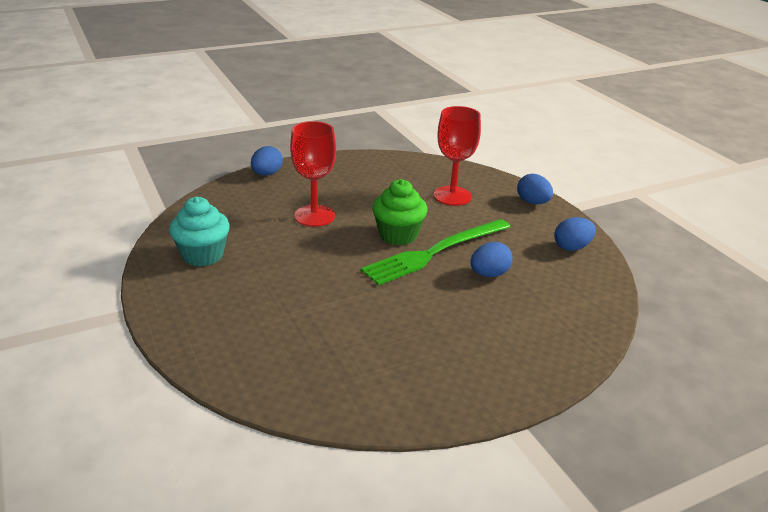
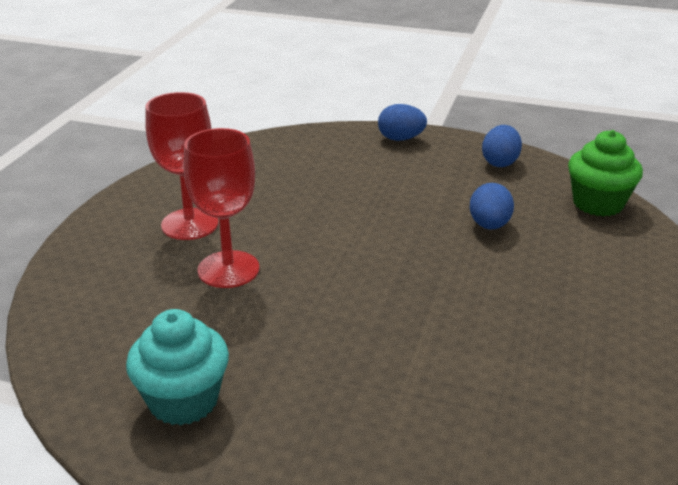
camera: 45 degrees left, 0 degrees up
blue egg [251,146,283,176] -> none
green fork [361,219,510,286] -> none
green cupcake [372,179,427,245] -> green cupcake moved to [568,130,643,217]
red goblet [434,106,481,206] -> red goblet moved to [145,92,219,240]

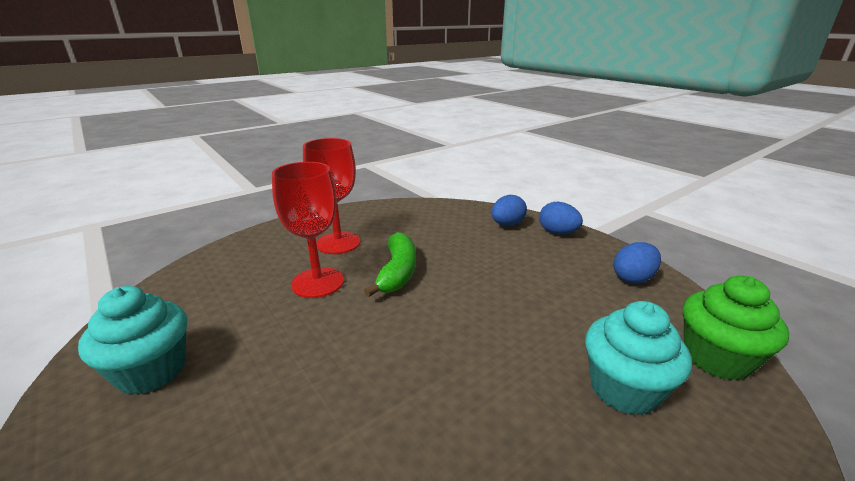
camera: 35 degrees right, 5 degrees down
blue egg [470,183,514,229] -> blue egg moved to [491,195,527,226]
none -> green banana [364,232,416,297]
none -> turquoise cupcake [585,301,692,415]

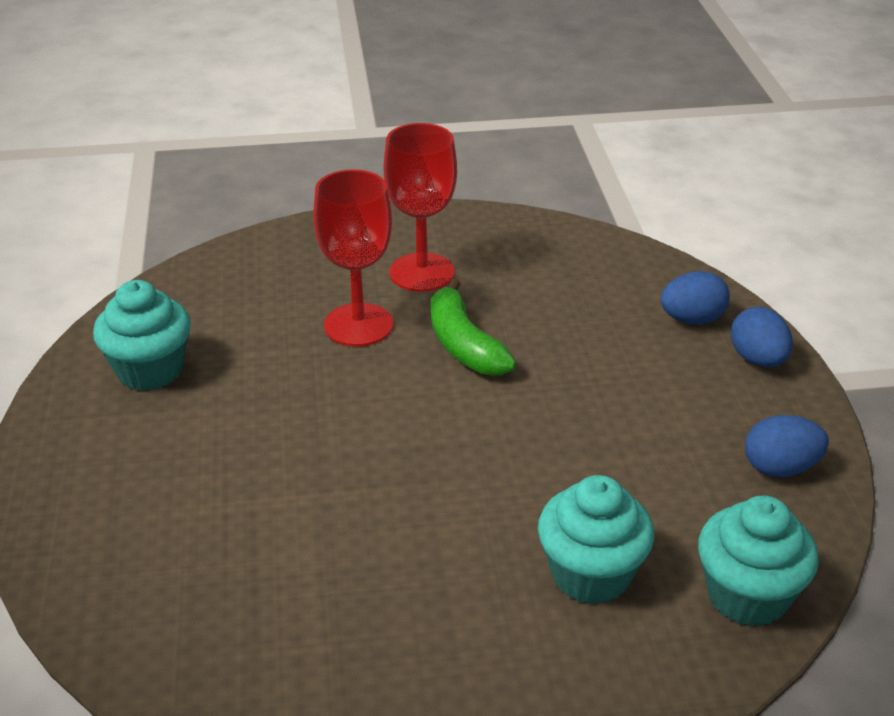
camera: 30 degrees right, 10 degrees up
green banana [364,232,416,297] -> green banana turned 120 degrees clockwise [431,278,516,376]
green cupcake [683,276,789,381] -> turquoise cupcake [698,496,819,627]

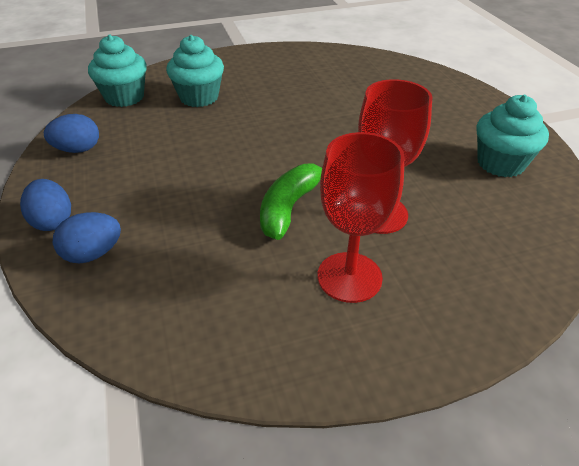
camera: 170 degrees right, 5 degrees up
green banana [431,278,516,376] -> green banana turned 120 degrees counterclockwise [260,164,322,240]

